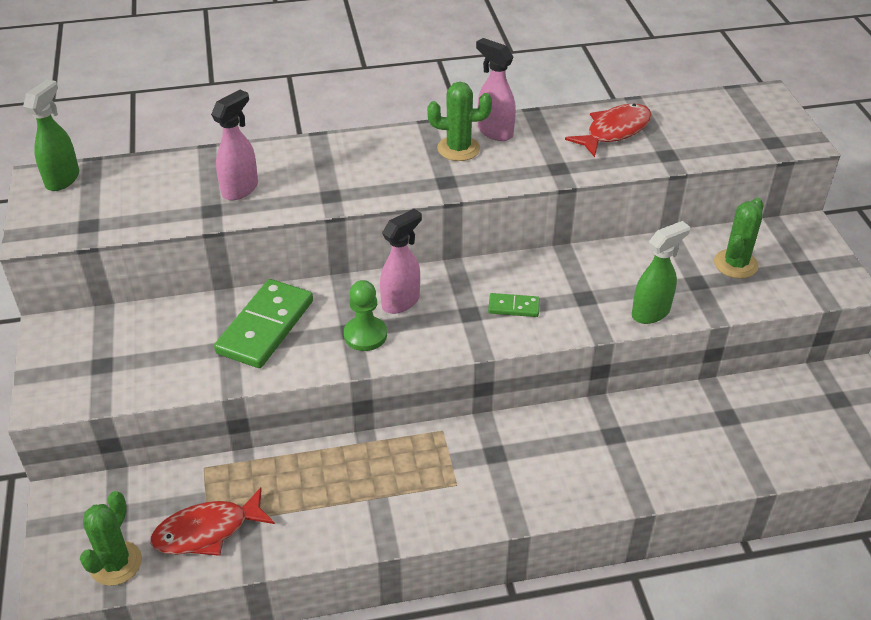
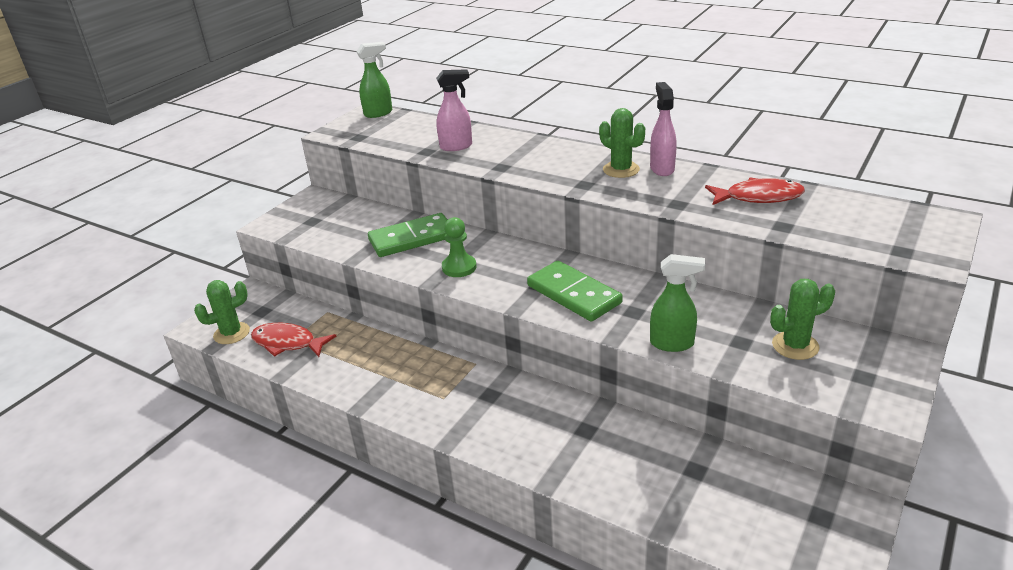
camera: 45 degrees right, 10 degrees down
pink spray bottle [380,209,422,314] -> none
green domino [488,293,540,317] -> green domino [527,261,623,322], size x2.09

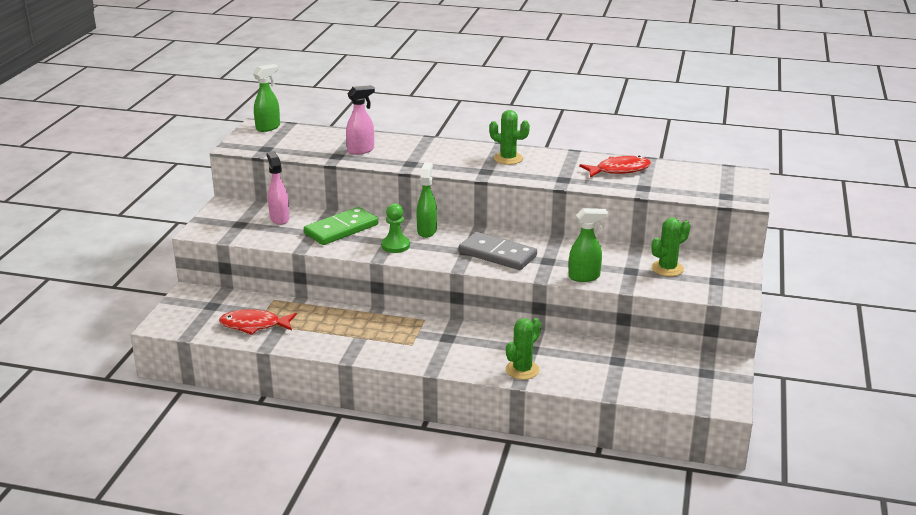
camera: 20 degrees left, 5 degrees down
green cactus [194,280,250,344] -> green cactus moved to [506,318,541,380]
green domino [527,261,623,322] -> grey domino [459,232,537,270]
pink spray bottle [650,82,677,176] -> pink spray bottle moved to [267,151,290,225]
none -> green spray bottle [416,162,437,238]

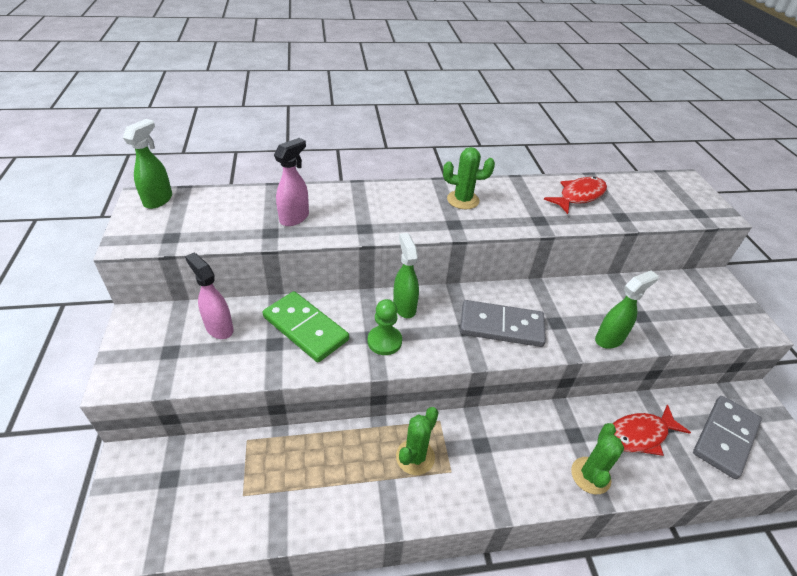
camera: 25 degrees left, 15 degrees up
red fish [219,309,297,335] -> red fish moved to [612,404,691,456]
green domino [304,207,378,245] -> green domino turned 75 degrees counterclockwise [263,291,349,362]
green cactus [651,218,690,276] -> green cactus moved to [396,407,439,475]
none -> grey domino [693,396,762,479]

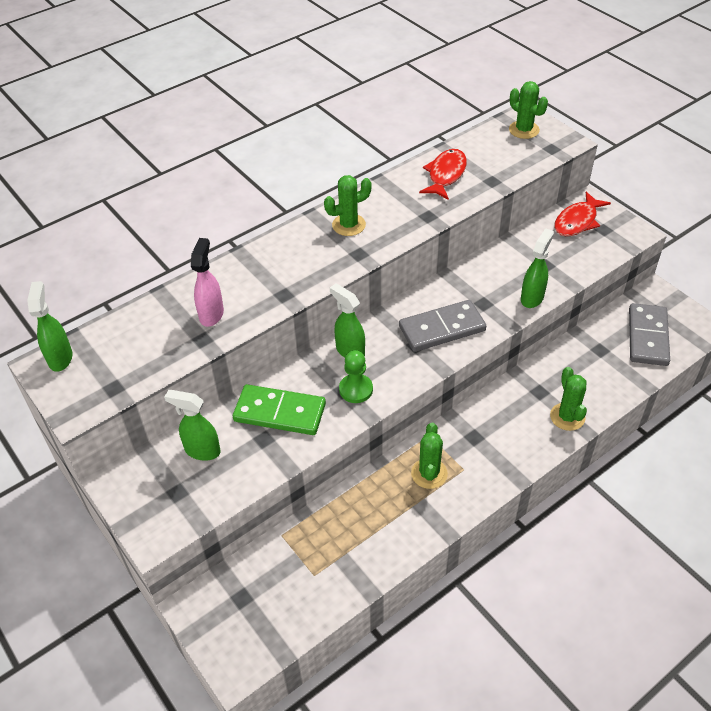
camera: 25 degrees left, 5 degrees up
pink spray bottle [185,253,234,339] -> green spray bottle [164,390,221,461]
red fish [612,404,691,456] -> red fish moved to [554,191,611,236]
none -> green cactus [509,81,548,139]

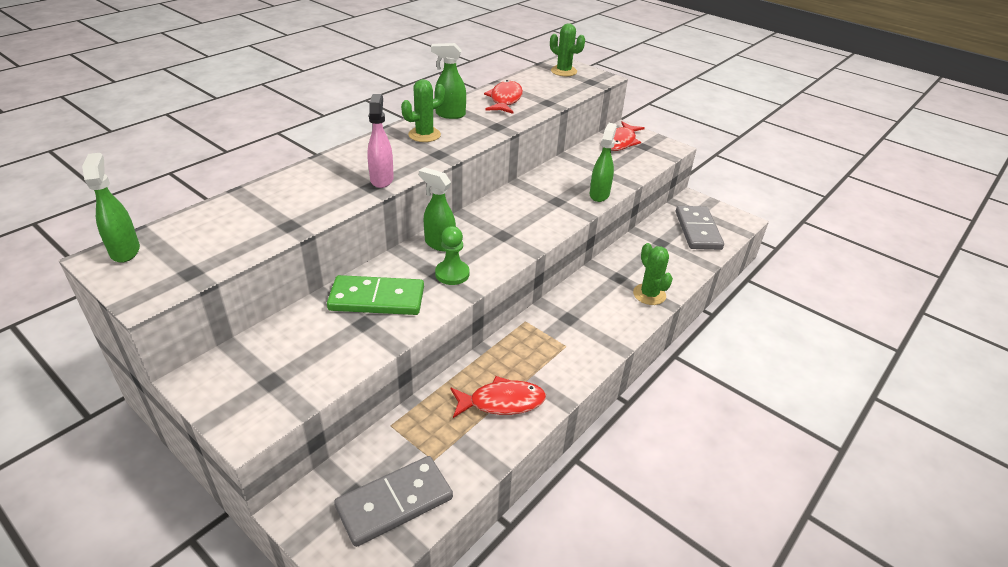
camera: 15 degrees left, 10 degrees down
green spray bottle [164,390,221,461] -> green spray bottle moved to [431,43,466,119]
pink spray bottle [191,238,224,327] -> pink spray bottle moved to [367,94,394,188]
grey domino [399,300,486,352] -> grey domino moved to [334,456,453,547]
green cactus [411,422,448,489] -> none
none -> red fish [450,376,546,418]

